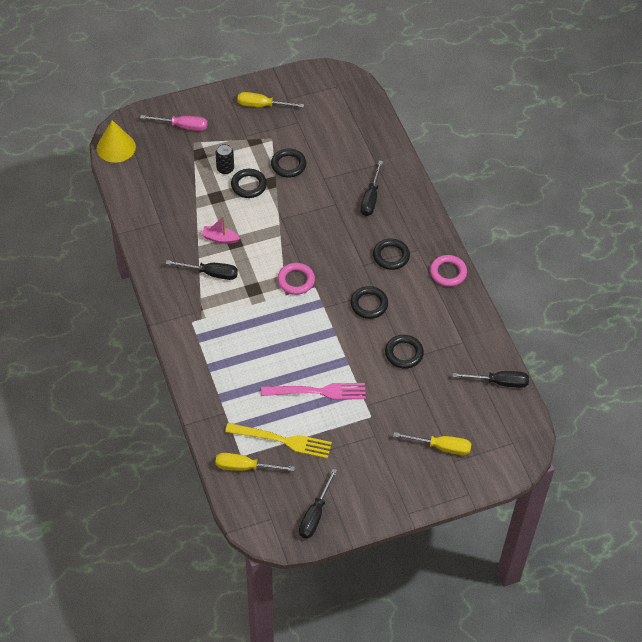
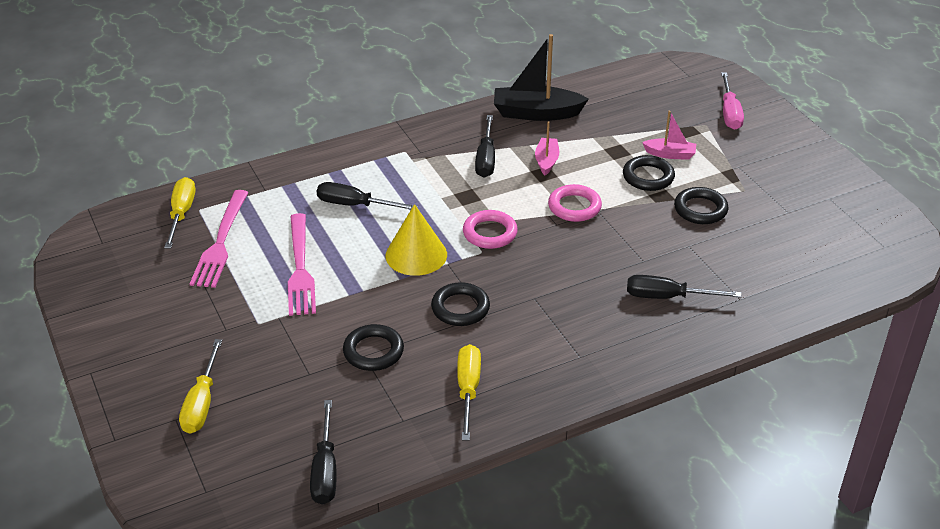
camera: 85 degrees right, 15 degrees down
yellow cone [97,120,136,163] -> yellow cone moved to [385,204,447,276]
black can [215,144,234,174] -> pink boat [642,111,696,160]
yellow fork [225,423,332,459] -> pink fork [190,190,249,288]
yellow screwdriver [237,92,304,108] -> yellow screwdriver moved to [457,344,481,441]
black screwdriver [299,469,337,538] -> black screwdriver moved to [317,182,418,210]
black ring [373,238,410,270] -> none
pink ring [430,255,467,287] -> pink ring moved to [548,184,602,222]
none -> black boat [494,34,589,121]

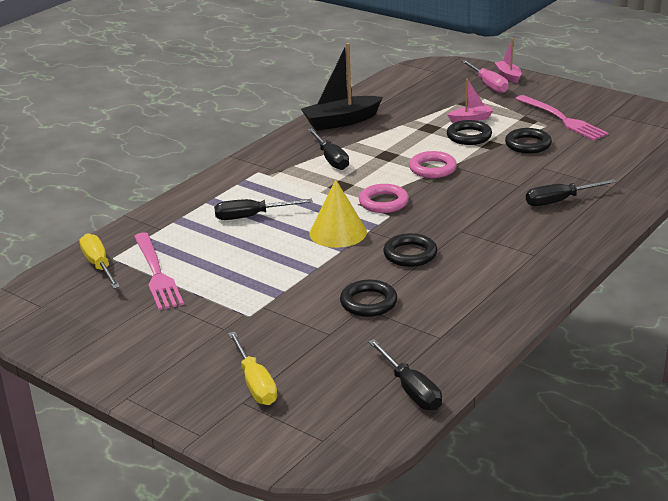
camera: 25 degrees left, 10 degrees down
pink fork [288,213,316,316] -> pink fork moved to [516,95,609,140]
yellow screwdriver [457,344,481,441] -> none
pink boat [535,121,559,175] -> pink boat moved to [494,39,522,83]

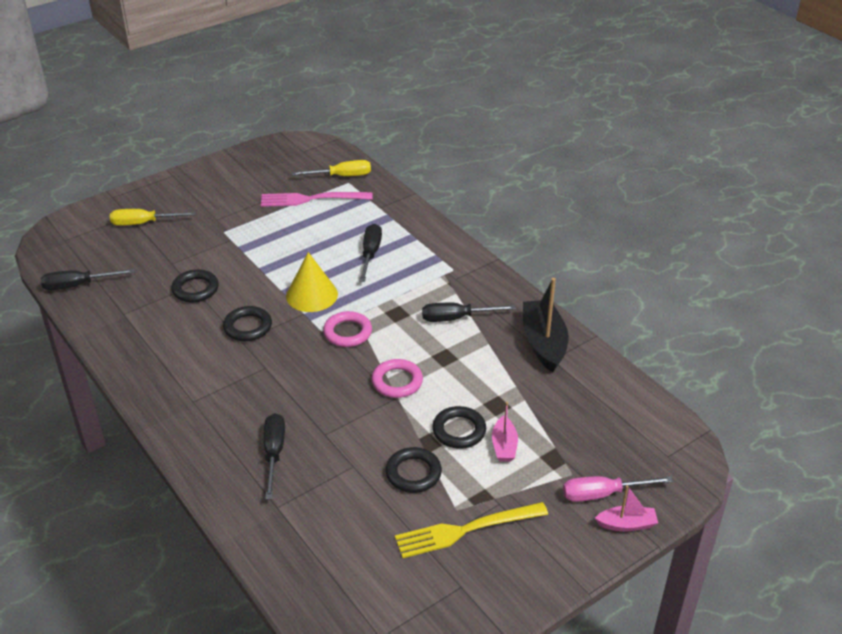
camera: 105 degrees right, 10 degrees up
pink fork [516,95,609,140] -> yellow fork [395,502,548,558]

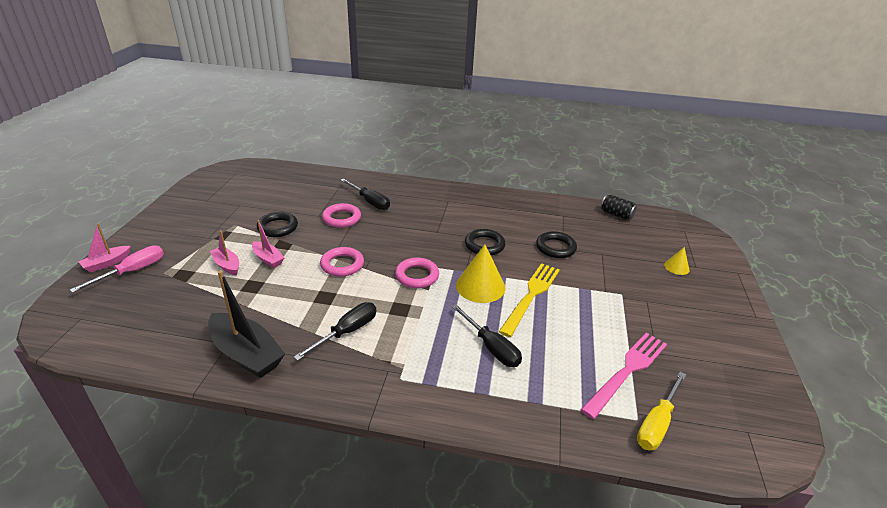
camera: 135 degrees right, 5 degrees down
black screwdriver [41,269,134,290] -> black can [601,195,637,220]
yellow screwdriver [110,209,196,226] -> yellow cone [664,247,690,275]
yellow fork [395,502,548,558] -> yellow fork moved to [499,263,560,337]
black ring [432,406,486,449] -> pink boat [252,220,284,268]
none -> pink ring [322,203,361,228]

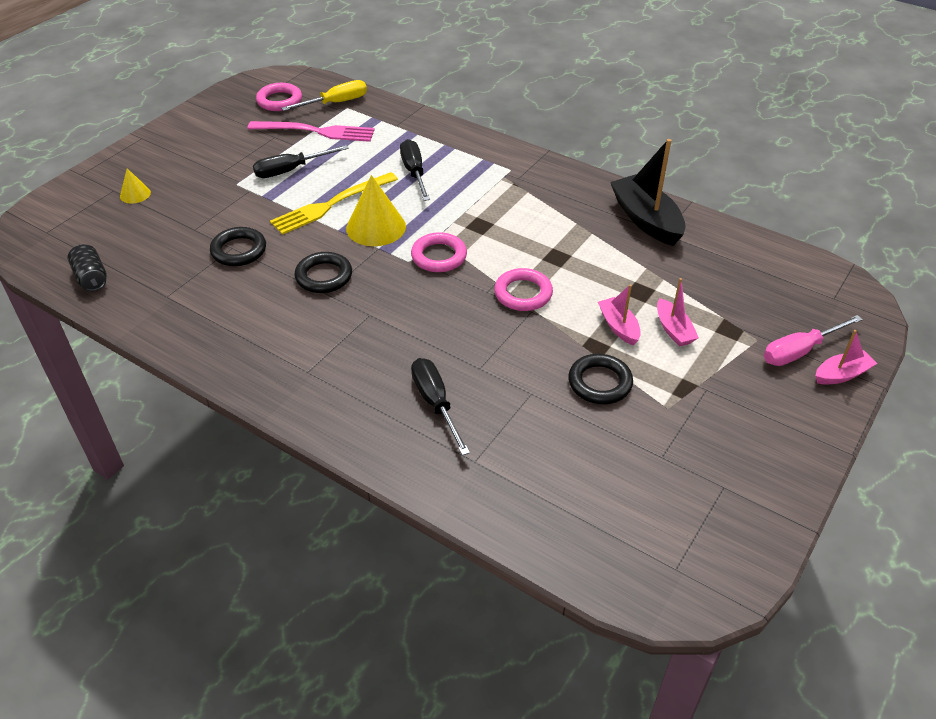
camera: 155 degrees left, 10 degrees up
black screwdriver [294,302,376,361] -> black screwdriver moved to [253,145,348,178]
pink ring [322,203,361,228] -> pink ring moved to [256,83,302,111]
pink fork [580,333,667,419] -> pink fork turned 150 degrees counterclockwise [248,121,375,142]

